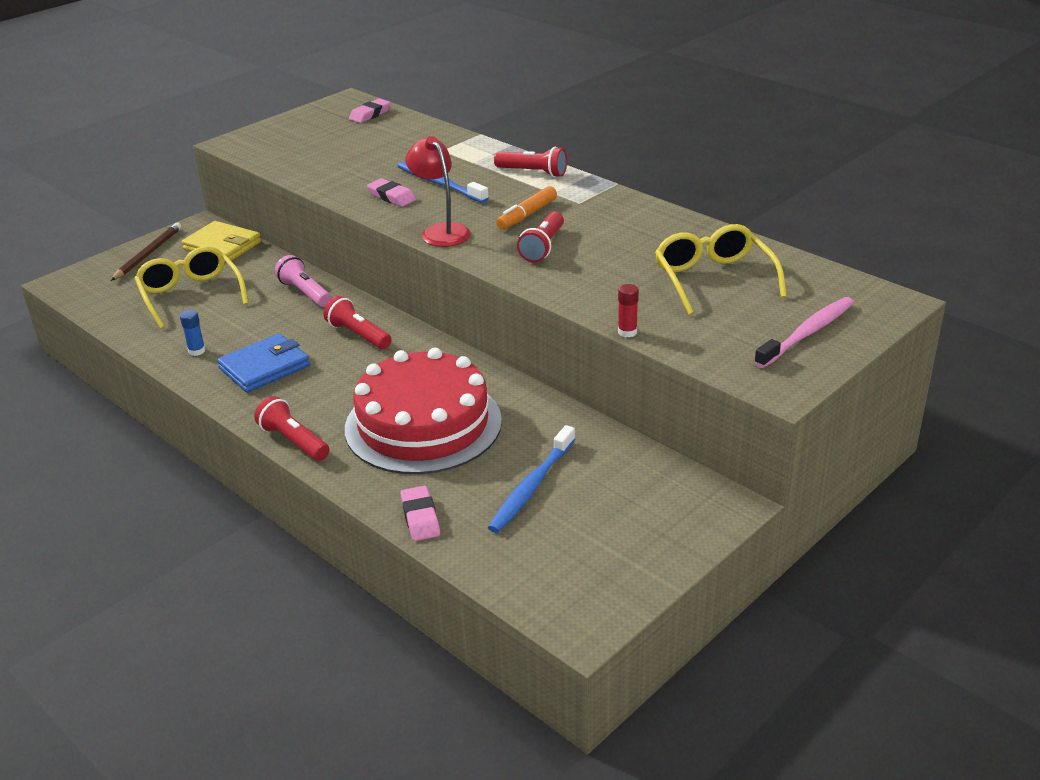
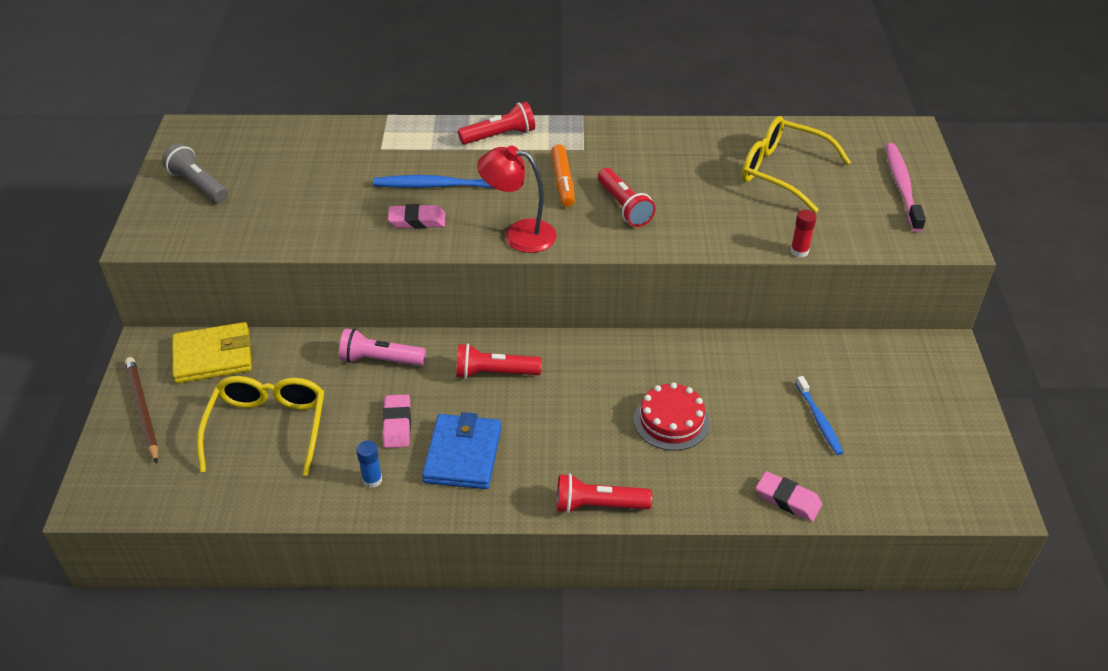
camera: 45 degrees left, 10 degrees up
yellow glasses [134,246,249,329] -> yellow glasses turned 75 degrees clockwise [197,376,324,476]
red cake [345,348,502,474] -> red cake [634,382,710,451], size x0.48
pink eraser [349,98,391,123] -> pink eraser moved to [382,394,411,448]
blue toothbrush [488,425,575,533] -> blue toothbrush [796,376,844,455], size x0.65
none -> grey flashlight [162,144,228,203]

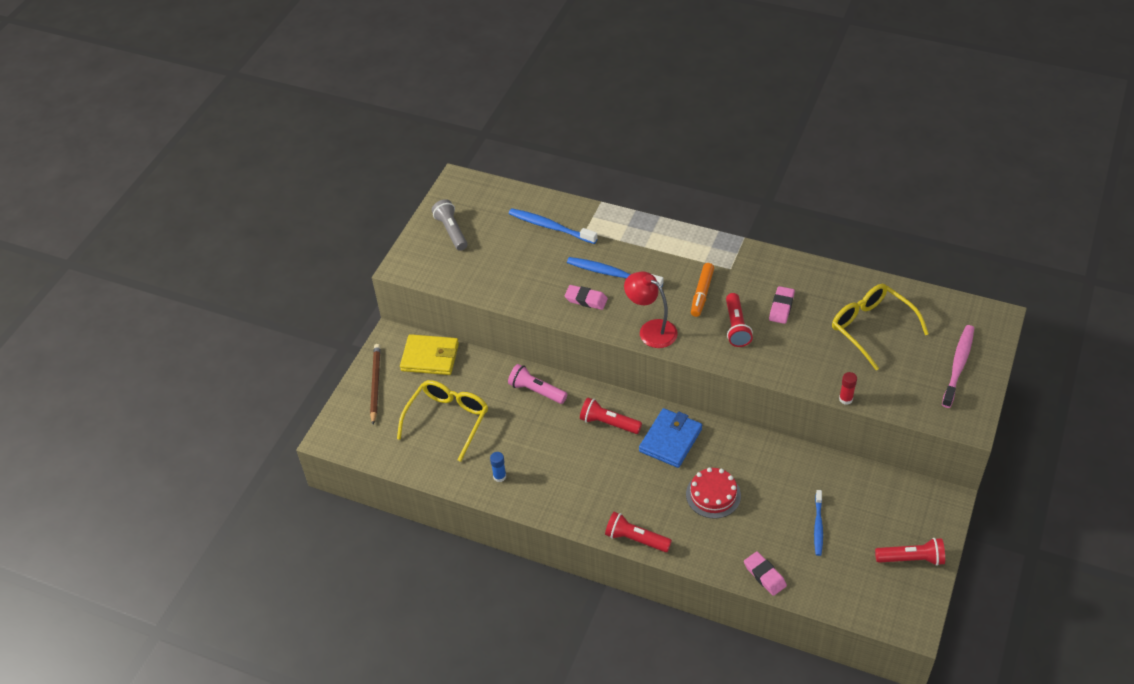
camera: 25 degrees right, 5 degrees up
pink eraser [382,394,411,448] -> pink eraser moved to [769,286,795,324]
blue wallet [422,412,501,489] -> blue wallet moved to [639,408,702,468]
red flashlight [458,102,535,144] -> red flashlight moved to [875,538,945,566]
none -> blue toothbrush [509,208,598,244]

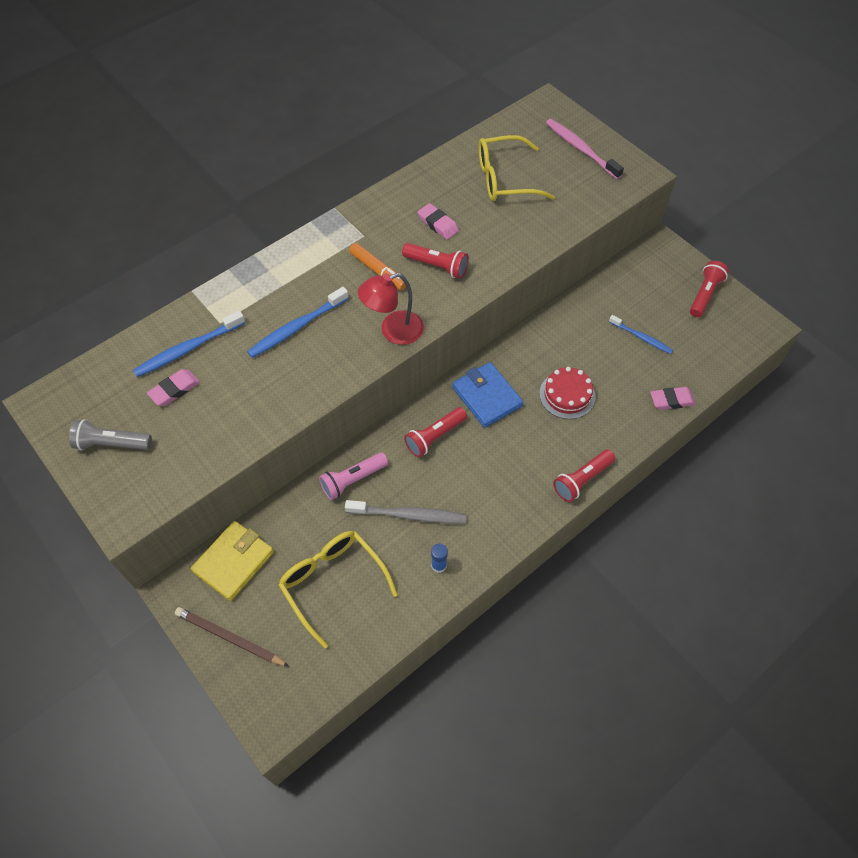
camera: 65 degrees left, 10 degrees up
pink eraser [565,285,608,310] -> pink eraser moved to [147,369,200,406]
red glue stick [839,372,857,405] -> none
none -> grey toothbrush [345,500,467,523]

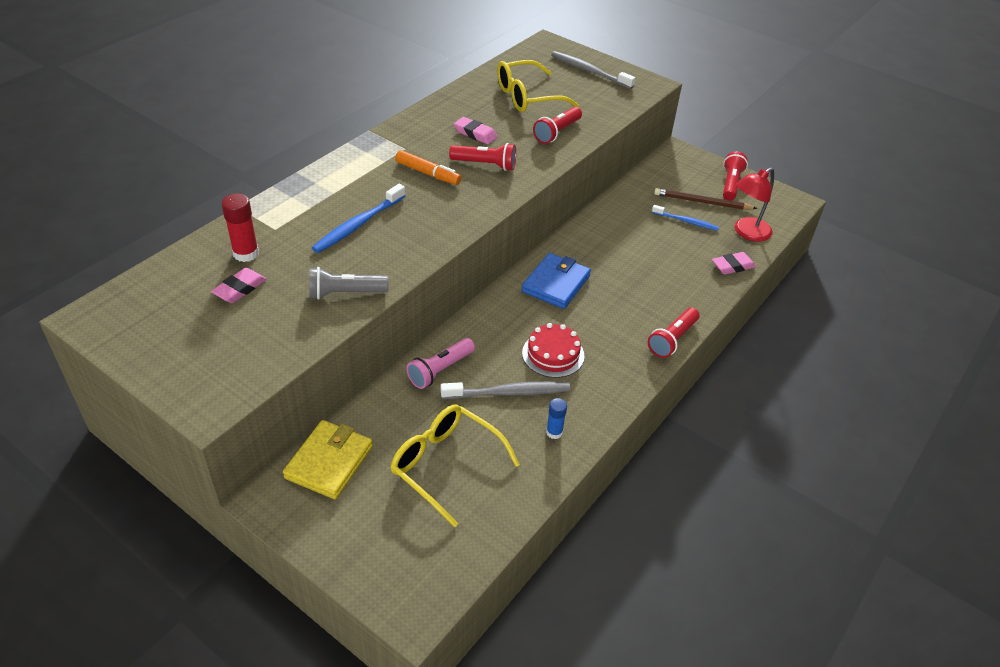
camera: 15 degrees left, 15 degrees down
grey flashlight [69,419,152,450] -> grey flashlight moved to [309,267,389,300]
blue toothbrush [133,311,245,377] -> red glue stick [221,194,259,262]
brown pencil [175,607,289,666] -> brown pencil moved to [654,188,758,210]
red lamp [358,273,424,345] -> red lamp moved to [734,168,774,242]
red flashlight [404,407,467,457] -> red flashlight moved to [533,107,582,144]
blue wallet [452,362,523,428] -> blue wallet turned 75 degrees clockwise [521,253,591,309]
red cake [539,367,596,419] -> red cake moved to [522,323,585,378]
pink toothbrush [546,119,624,179] -> grey toothbrush [551,51,635,89]

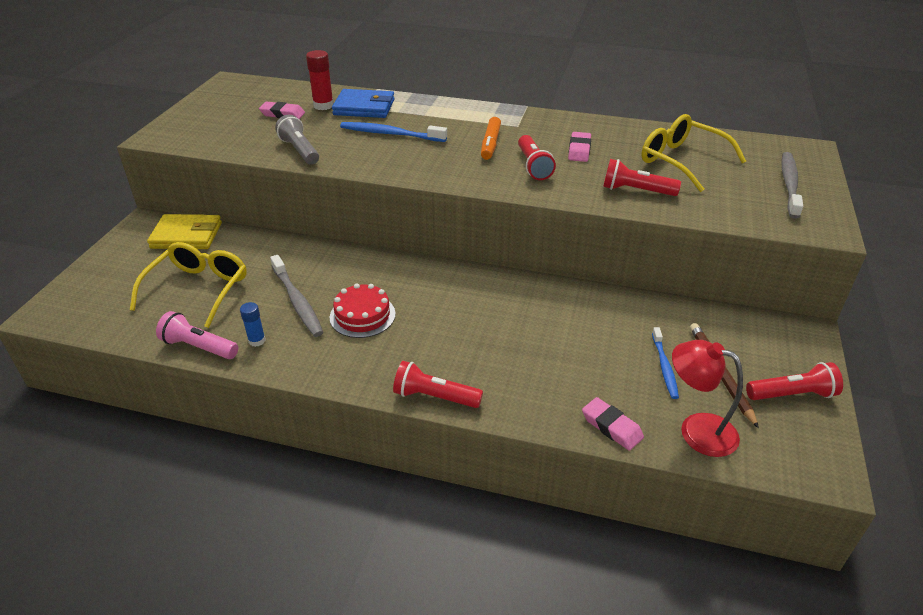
camera: 70 degrees right, 5 degrees down
pink flashlight [406,338,475,389] -> pink flashlight moved to [156,311,238,359]
blue wallet [521,253,591,309] -> blue wallet moved to [332,89,395,118]

